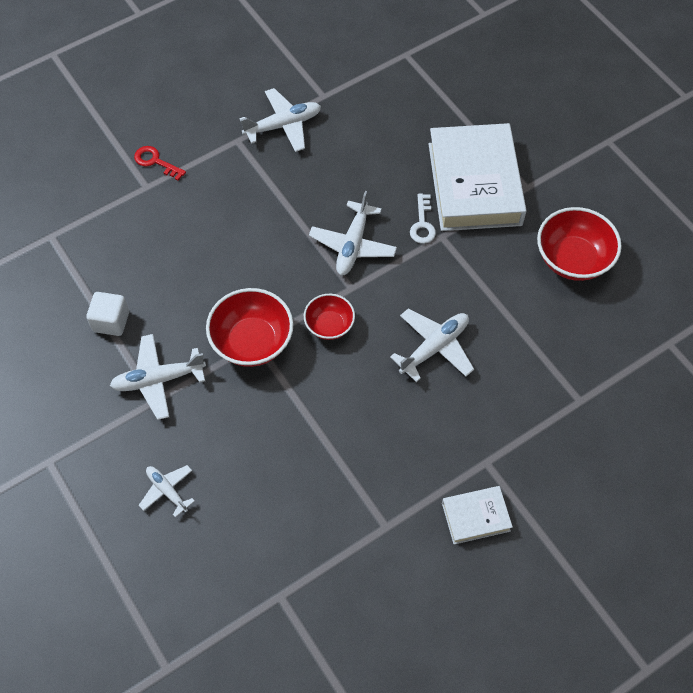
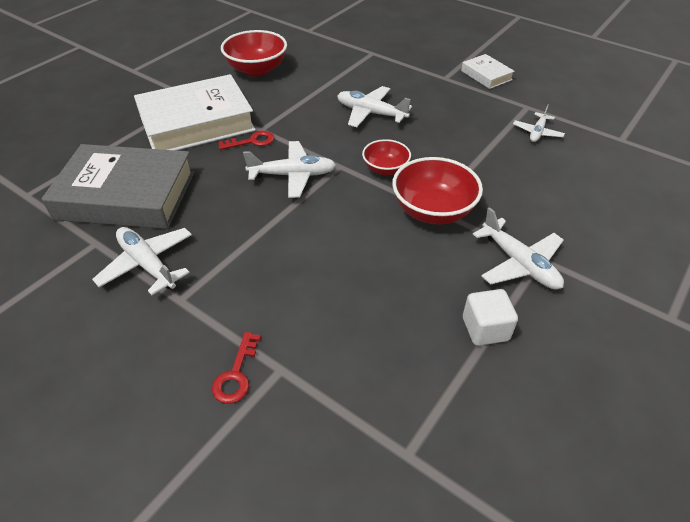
camera: 110 degrees left, 15 degrees down
white plane [139,465,195,518] -> white plane moved to [513,105,565,142]
white key [410,193,436,244] -> red key [218,131,274,150]
none -> grey book [42,144,194,229]

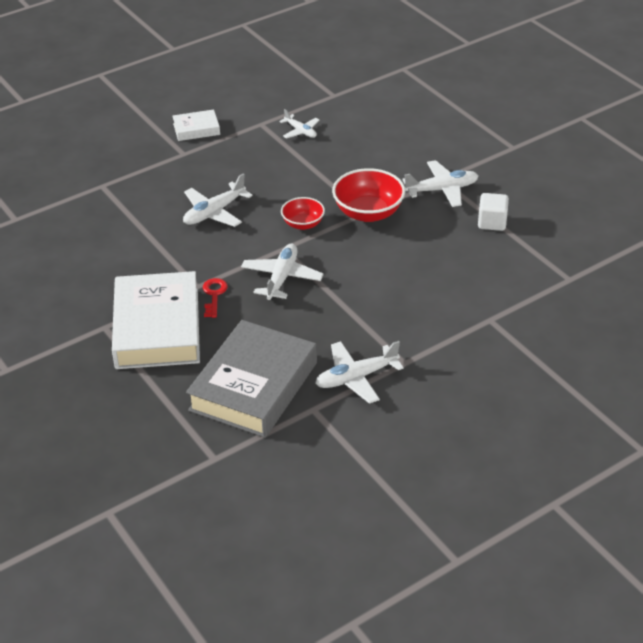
camera: 70 degrees left, 5 degrees down
red key [212,332,261,404] -> none
red bowl [221,30,287,77] -> none

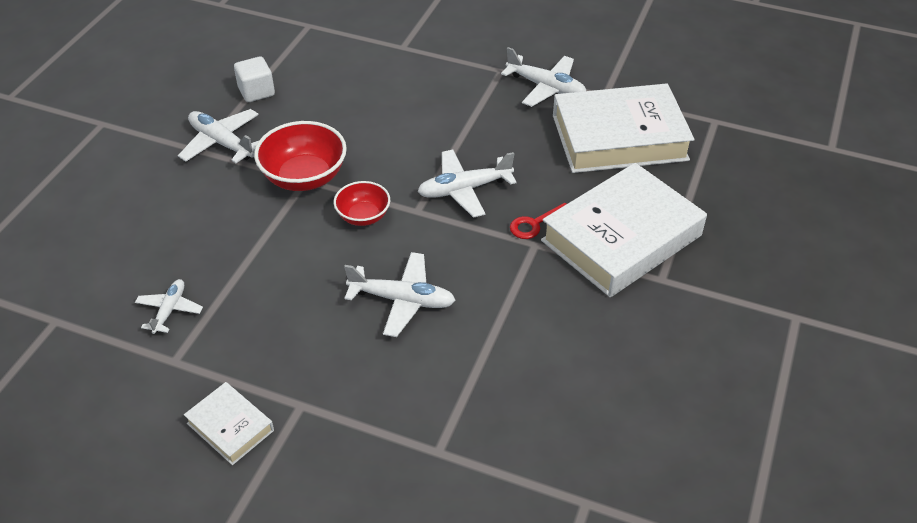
camera: 125 degrees left, 5 degrees up
grey book [186,320,317,438] -> white book [553,84,695,173]

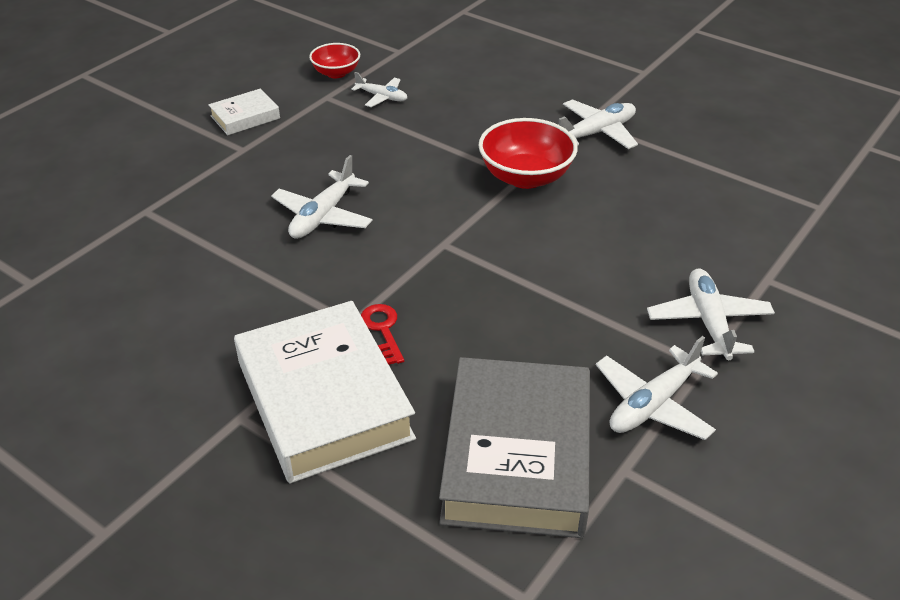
camera: 105 degrees right, 5 degrees down
white cube [234,56,275,102] -> none
red bowl [334,181,390,226] -> red bowl moved to [309,43,360,78]
white plane [418,150,517,218] -> white plane moved to [647,268,775,360]
white book [553,84,695,173] -> grey book [439,357,590,538]

